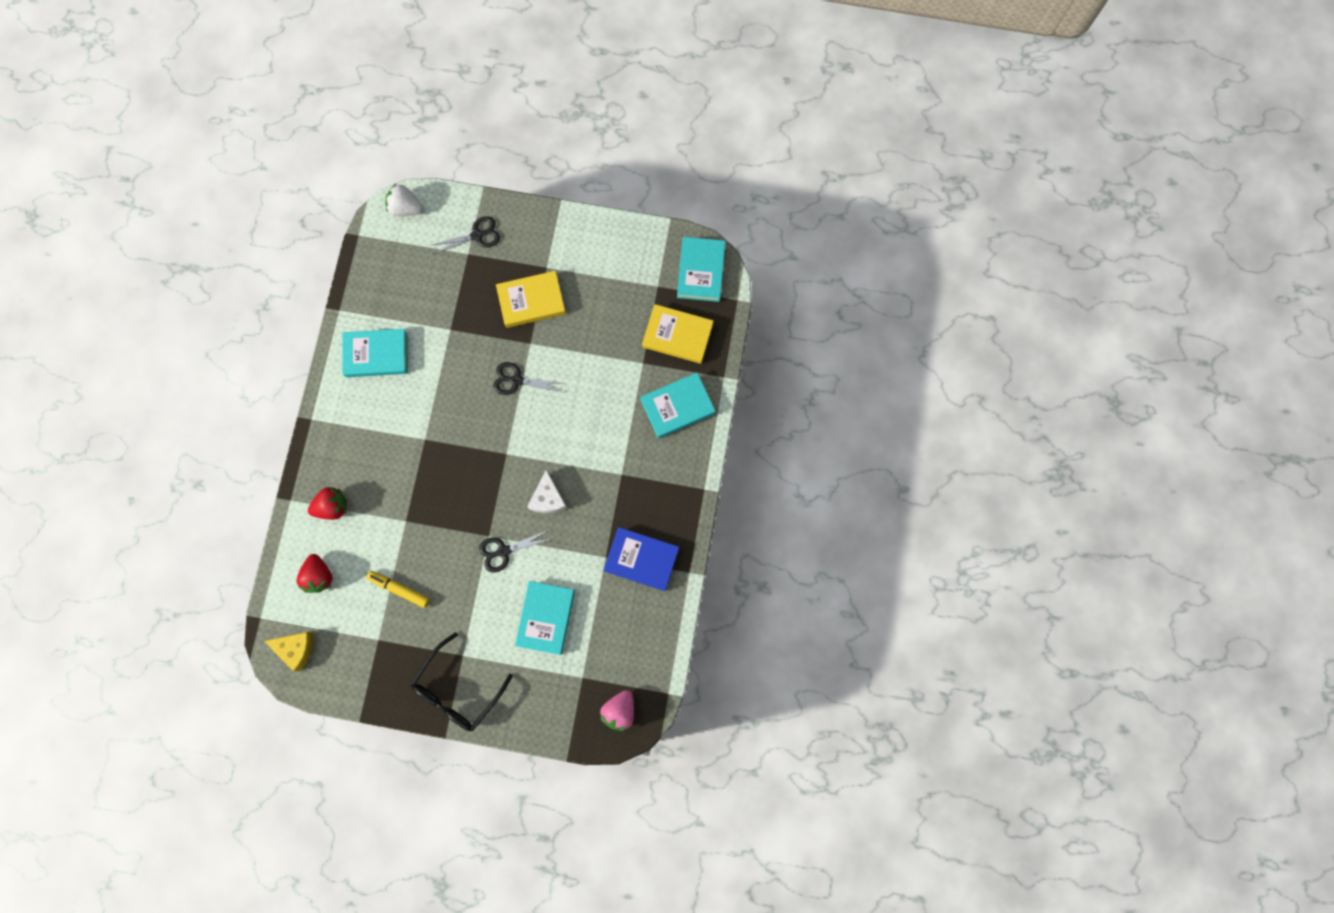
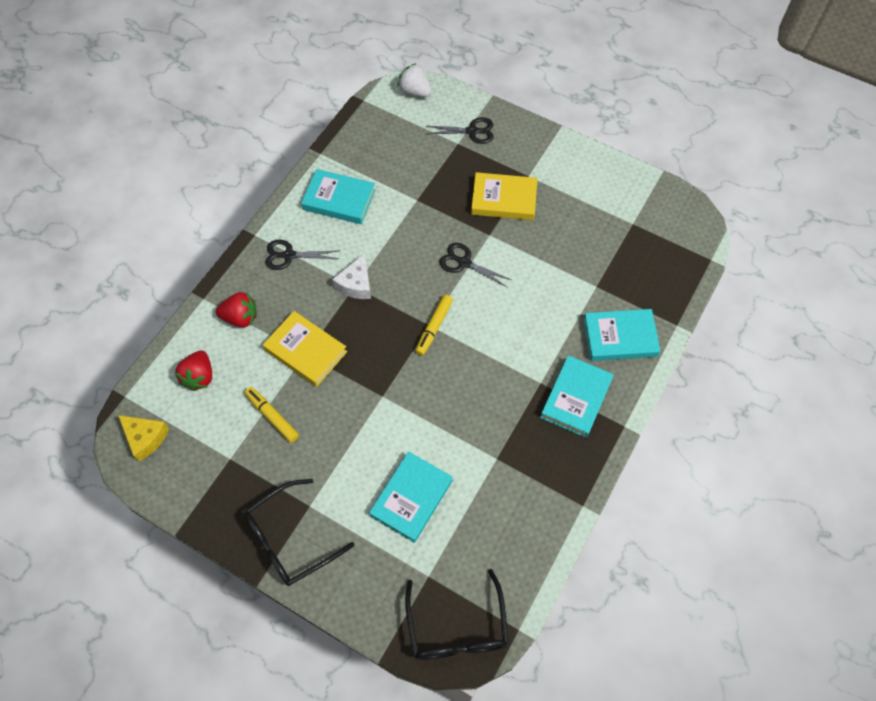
camera: 20 degrees right, 15 degrees down
black scissors [479,529,550,572] -> black scissors moved to [265,239,340,270]
white cheese [527,470,567,513] -> white cheese moved to [332,253,371,299]
pink strawberry [600,690,634,731] -> black glasses [405,569,509,660]
blue book [604,527,679,591] -> none
yellow book [642,304,714,364] -> yellow book moved to [263,311,347,387]
turquoise book [677,237,726,302] -> turquoise book moved to [540,355,614,438]
none -> yellow marker [415,295,453,356]

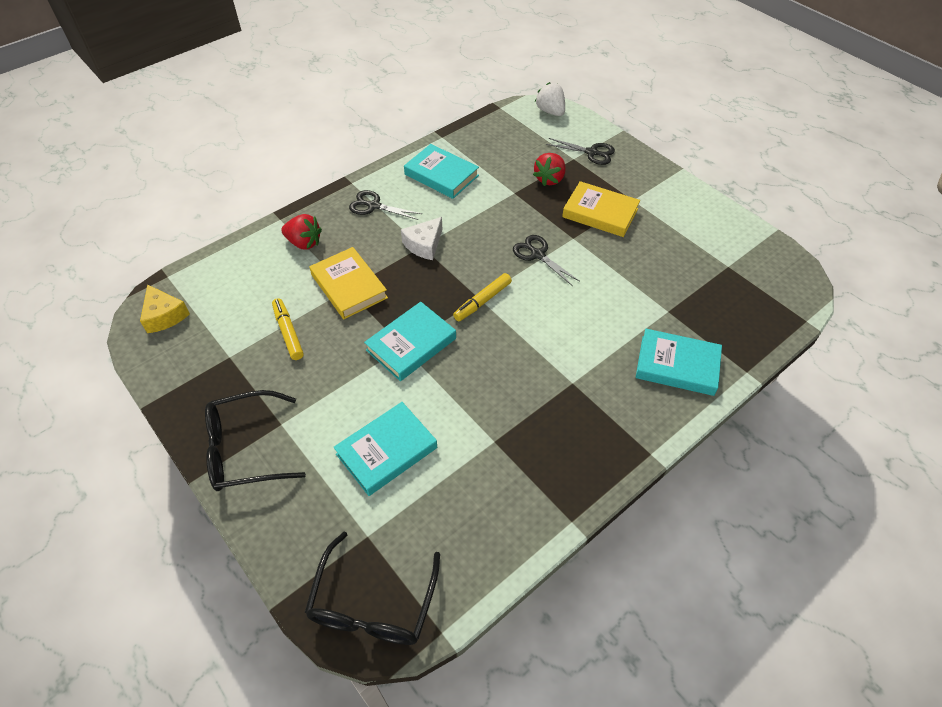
camera: 20 degrees right, 10 degrees down
red strawberry [175,350,212,391] -> red strawberry moved to [533,153,566,186]
turquoise book [540,355,614,438] -> turquoise book moved to [364,302,456,381]

